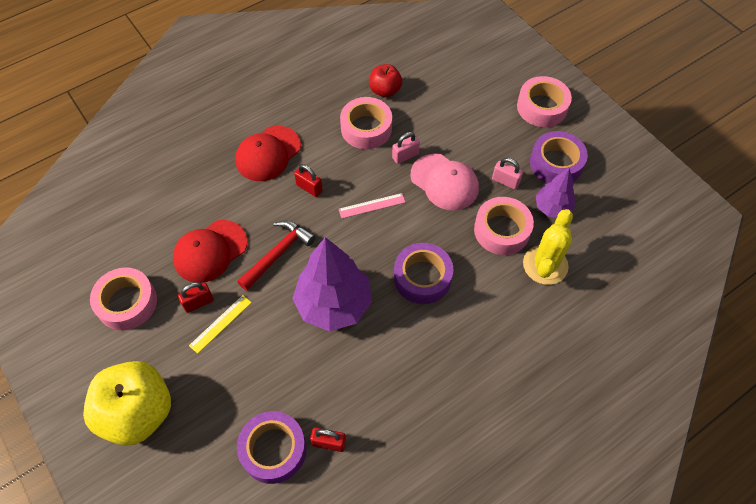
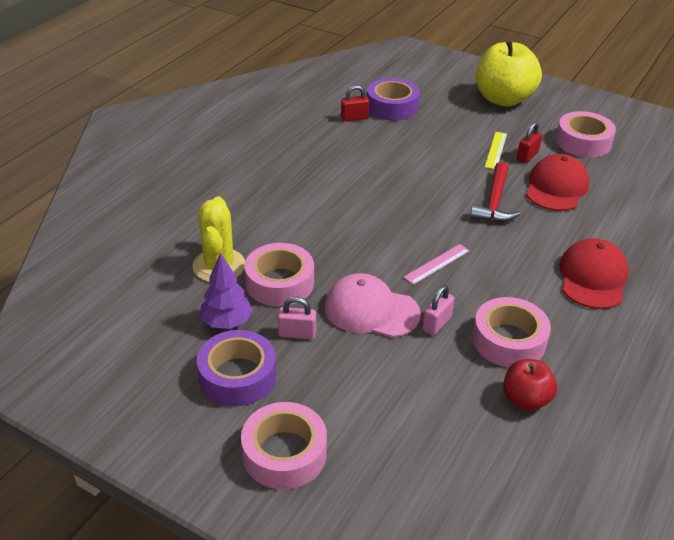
camera: 155 degrees right, 20 degrees down
purple tree [292,237,372,331] -> none
red padlock [294,164,323,197] -> none
purple tape [394,243,453,304] -> none

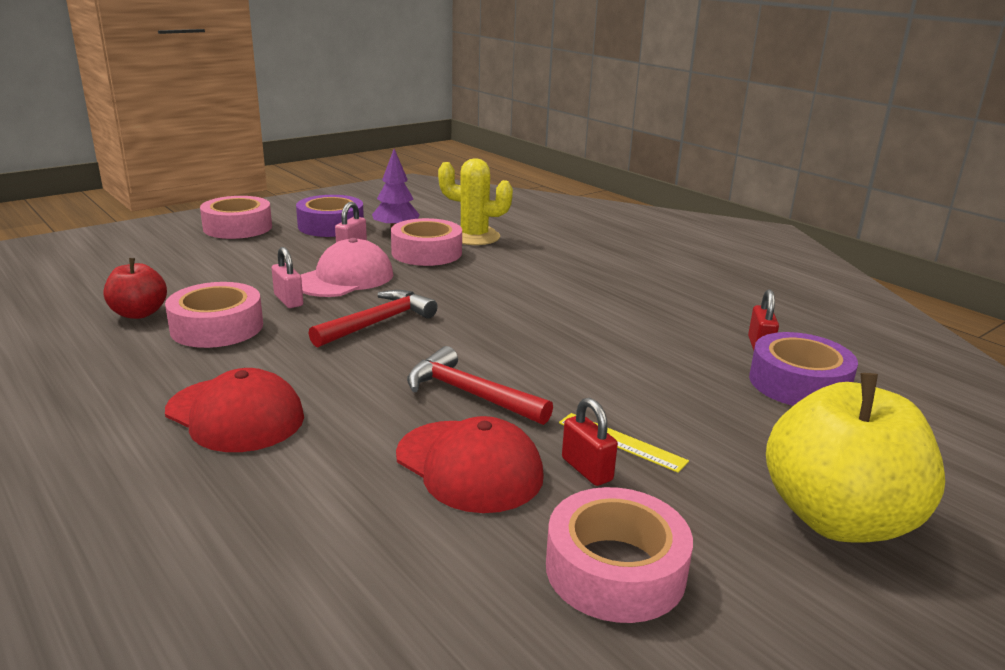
camera: 110 degrees right, 15 degrees down
pink ruler [403,244,470,285] -> red hammer [308,290,438,347]

